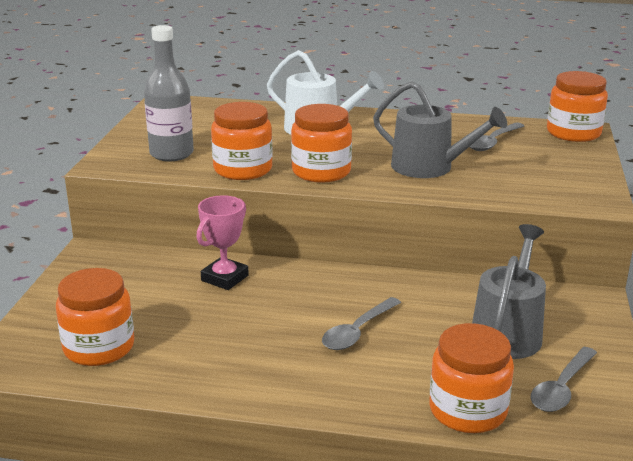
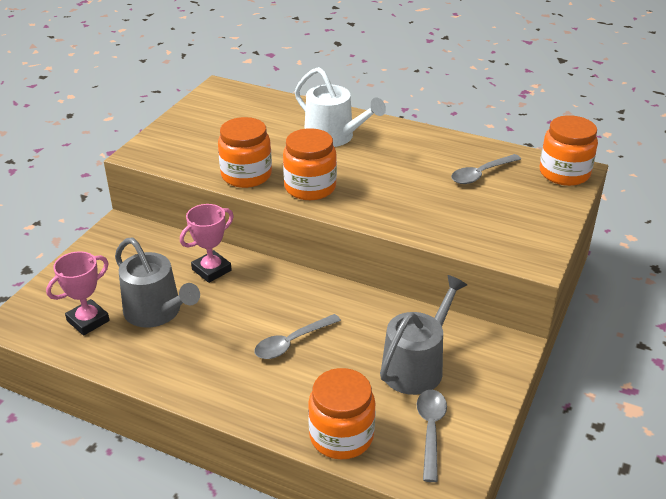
camera: 15 degrees right, 10 degrees up
orange jar [56,268,134,366] -> pink trophy [46,251,110,336]
grey bottle [144,25,194,161] -> none
grey watering can [373,81,507,178] -> grey watering can moved to [115,238,200,328]
grey spoon [530,347,597,412] -> grey spoon turned 135 degrees clockwise [417,390,447,482]

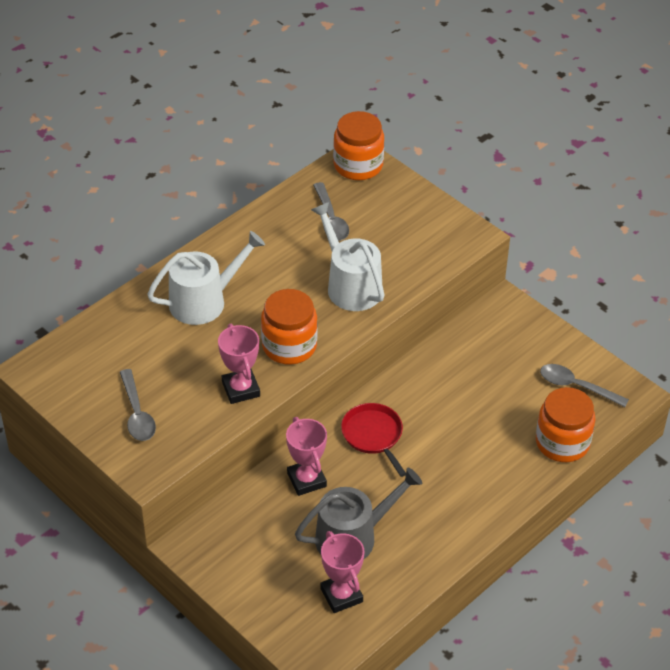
camera: 70 degrees left, 10 degrees up
orange jar [218,117,272,188] -> pink trophy [218,324,260,404]
grey spoon [254,314,341,359] -> grey spoon moved to [120,369,156,441]
grey watering can [380,275,467,395] -> none
none -> white watering can [311,202,385,311]
none -> red pan [341,403,406,477]

